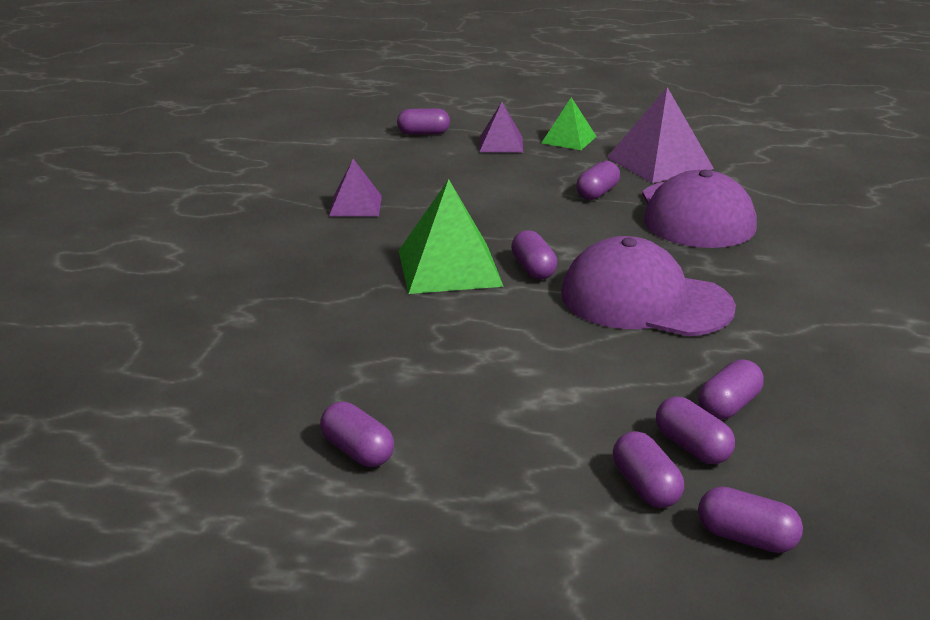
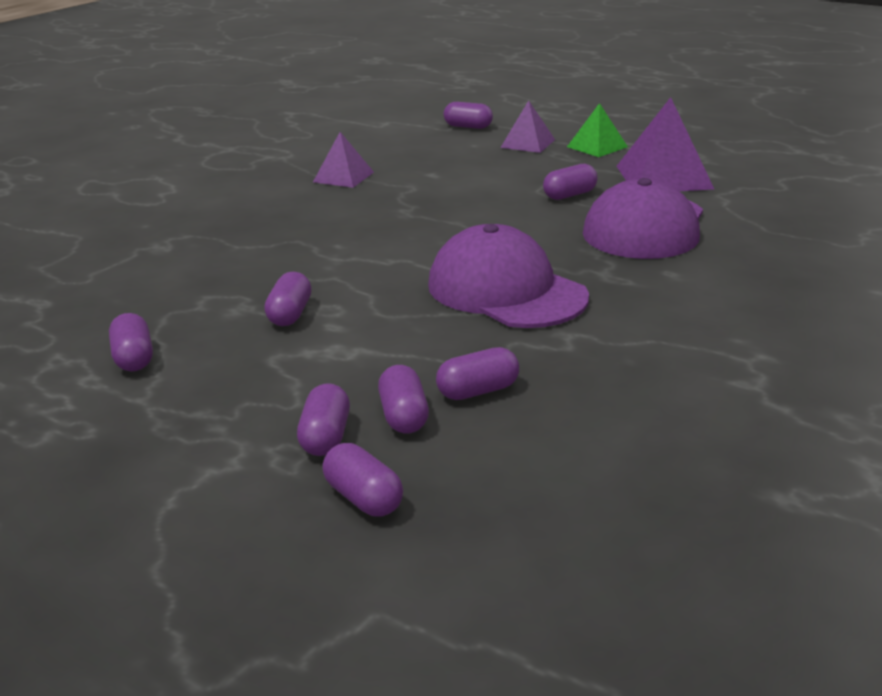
camera: 25 degrees right, 0 degrees up
green pyramid [399,179,504,294] -> none
purple capsule [511,230,557,279] -> purple capsule moved to [264,272,312,326]

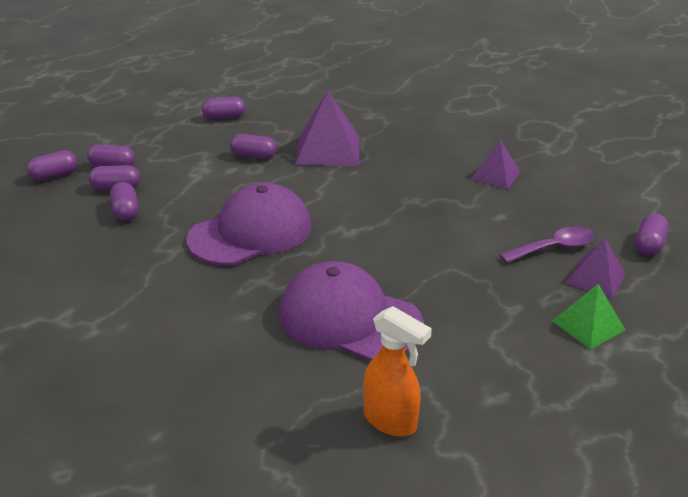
camera: 95 degrees right, 5 degrees up
purple capsule [543,164,598,200] -> none
purple pyramid [617,97,714,191] -> purple pyramid moved to [295,90,360,166]
none -> orange spray bottle [363,306,432,437]
none -> purple spoon [500,227,594,263]

